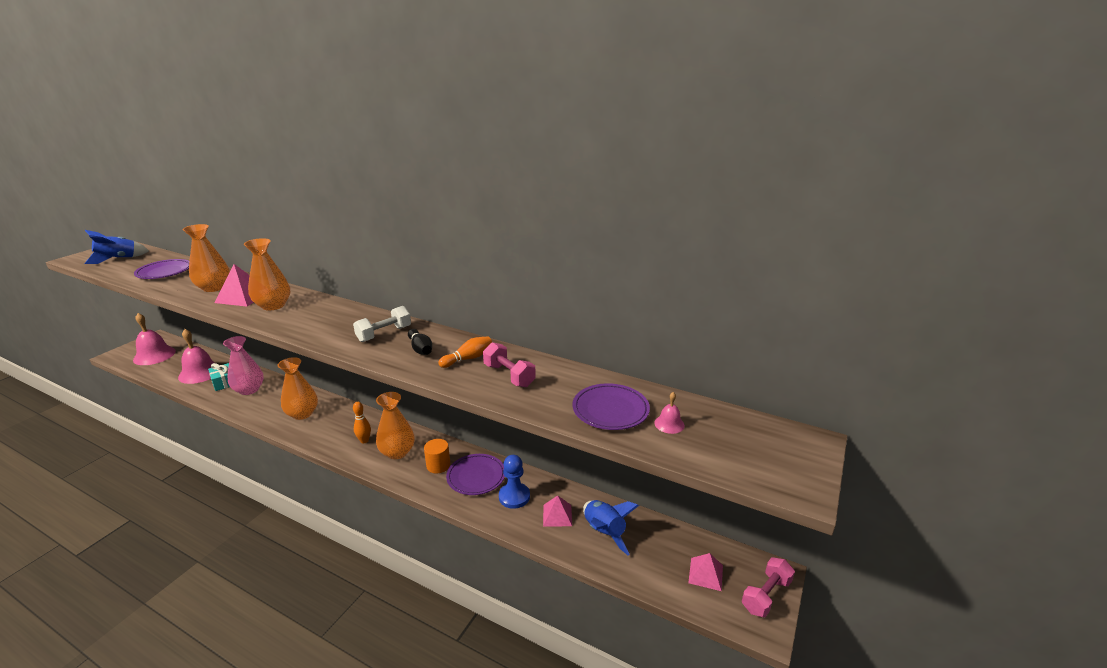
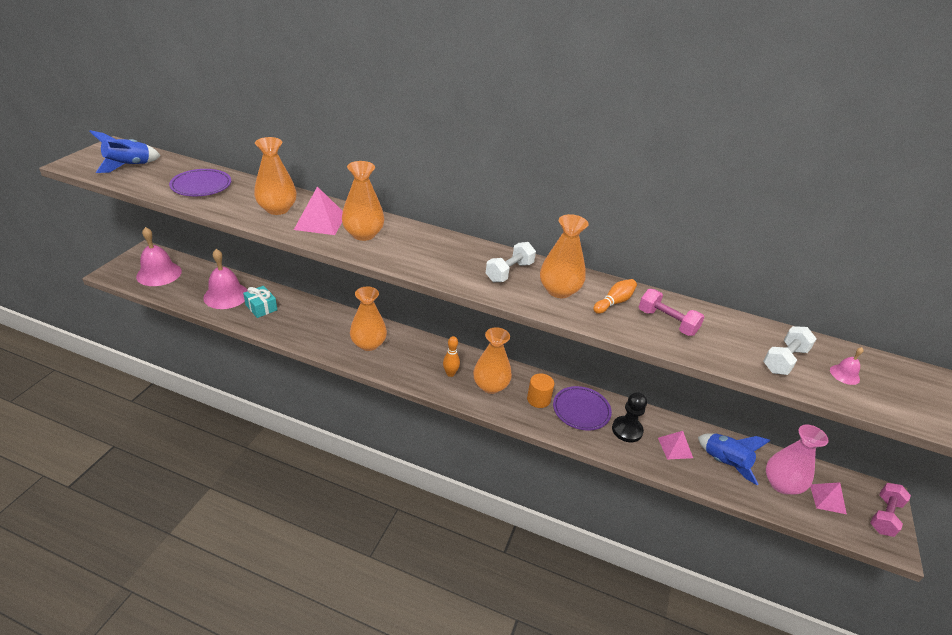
camera: 10 degrees left, 10 degrees up
pink vase [223,336,264,395] -> pink vase moved to [766,425,829,495]
black bowling pin [408,329,432,355] -> orange vase [540,214,589,298]
blue pawn [499,455,530,509] -> black pawn [612,392,647,442]
purple plate [572,383,650,430] -> white dumbbell [763,326,817,375]

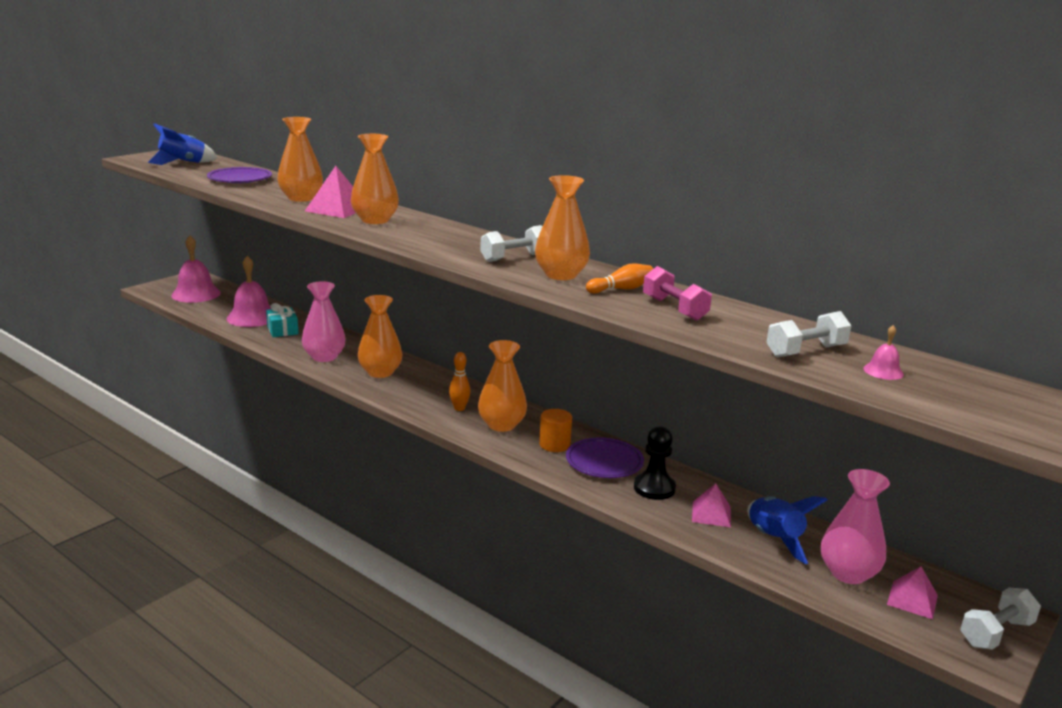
camera: 20 degrees right, 15 degrees down
pink dumbbell [870,483,911,537] -> white dumbbell [960,588,1041,650]
none -> pink vase [302,281,346,362]

